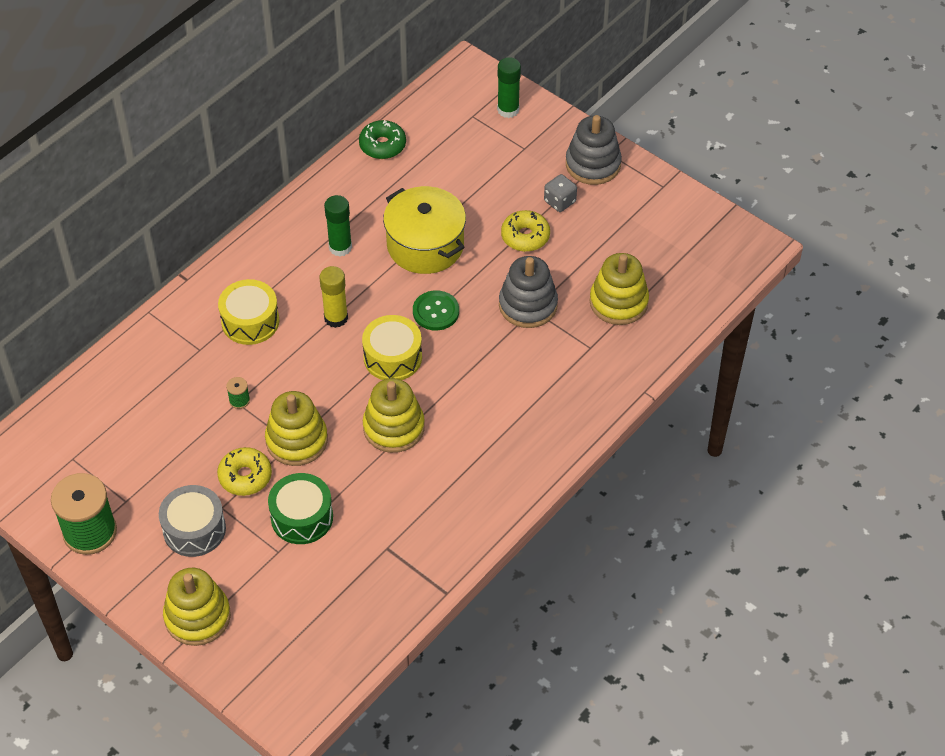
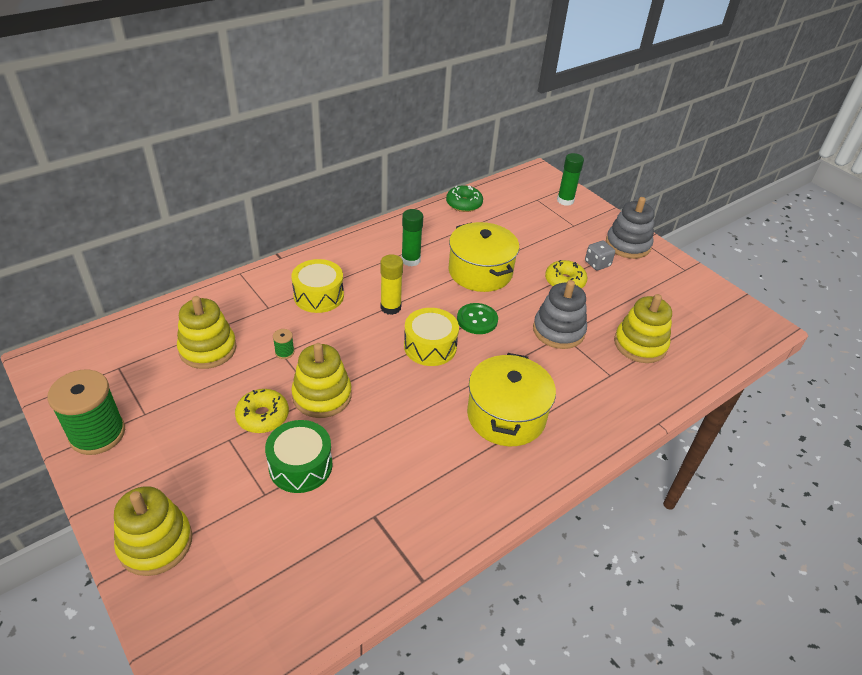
camera: 10 degrees right, 10 degrees down
grey drum [159,485,226,557] -> none
yellow stacking toy [363,378,425,453] -> yellow stacking toy moved to [177,296,237,369]
none -> yellow pot [467,353,556,446]

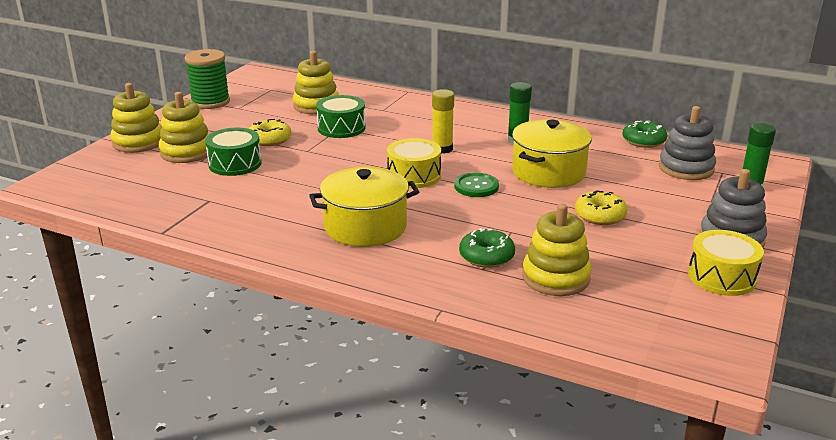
camera: 65 degrees right, 15 degrees down
green spool [273,329,294,359] -> green drum [316,95,366,138]
yellow drum [291,259,344,313] -> yellow drum moved to [688,230,764,296]
yellow stacking toy [291,343,352,418] -> yellow stacking toy moved to [159,92,209,163]
grey stacking toy [533,280,587,349] -> grey stacking toy moved to [659,106,716,180]
grey dice [585,241,615,270] -> none
none -> green donut [459,228,515,268]

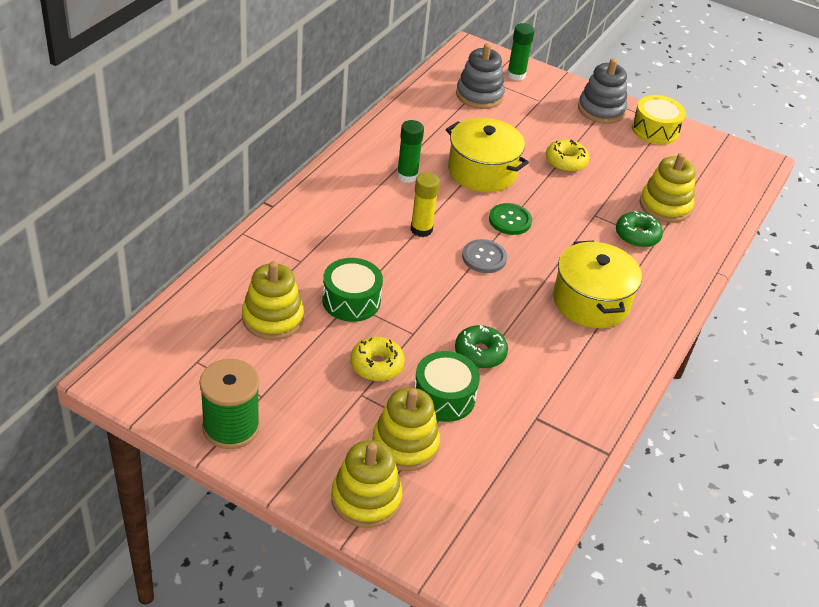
camera: 90 degrees left, 15 degrees up
yellow drum [387,138,441,188] -> grey button [462,239,507,273]
green donut [622,121,667,148] -> green donut moved to [455,325,508,369]

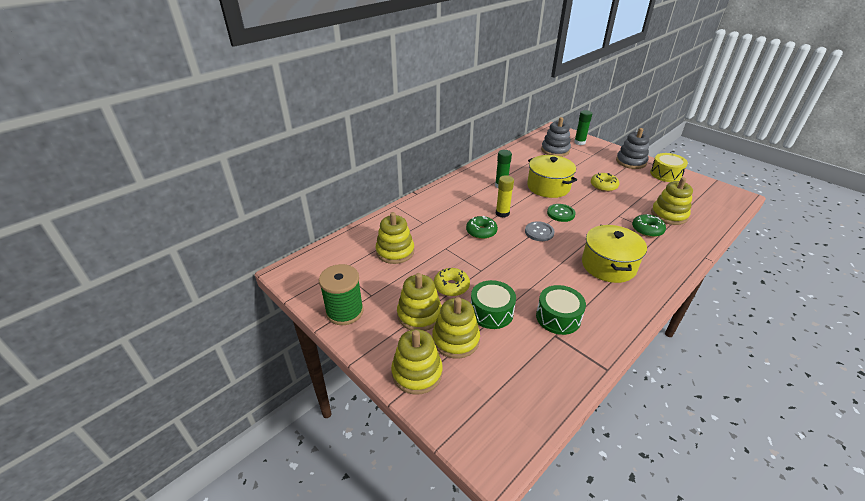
camera: 20 degrees right, 5 degrees down
green drum [322,258,383,322] -> green drum moved to [536,285,586,335]
green donut [455,325,508,369] -> green donut moved to [466,216,498,239]
none -> yellow stacking toy [397,273,442,331]

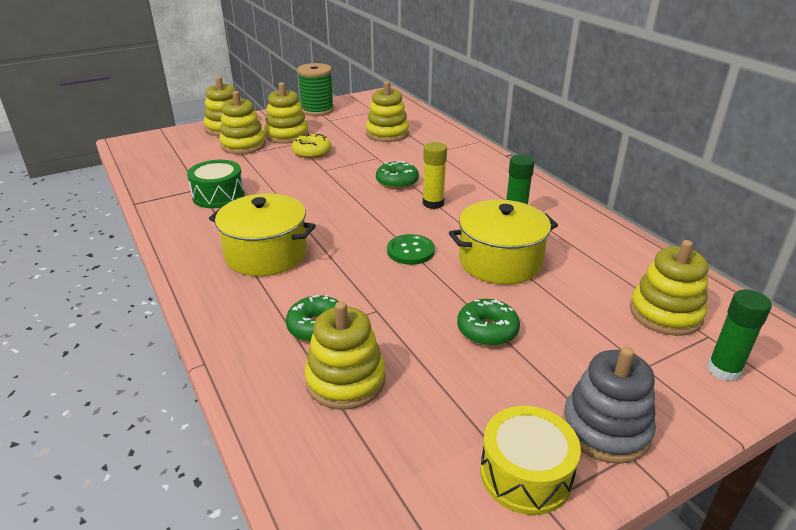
camera: 105 degrees right, 5 degrees down
green drum [471,280,516,329] -> none
grey button [525,221,555,241] -> none
grey stacking toy [541,117,571,157] -> yellow stacking toy [630,240,708,336]
yellow donut [591,173,619,192] -> green donut [457,299,520,346]

